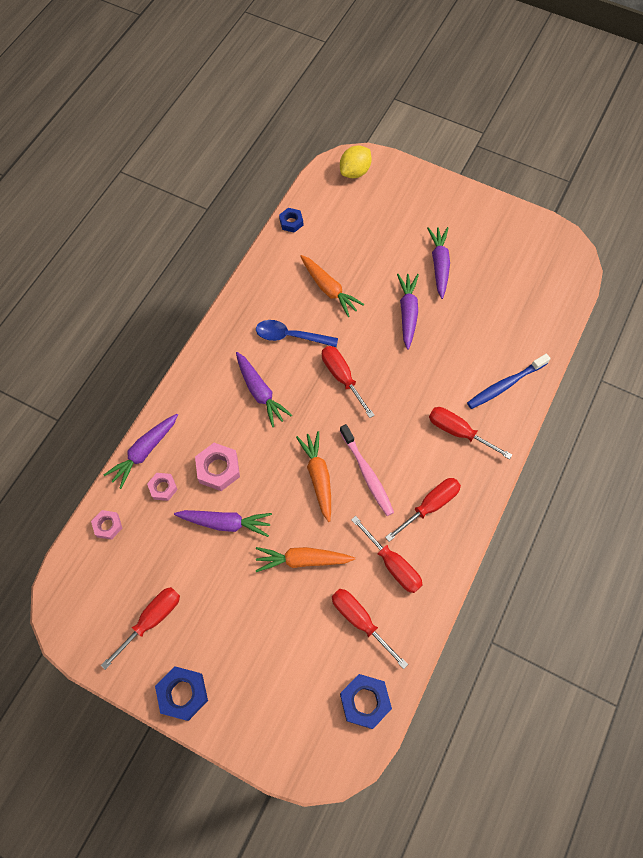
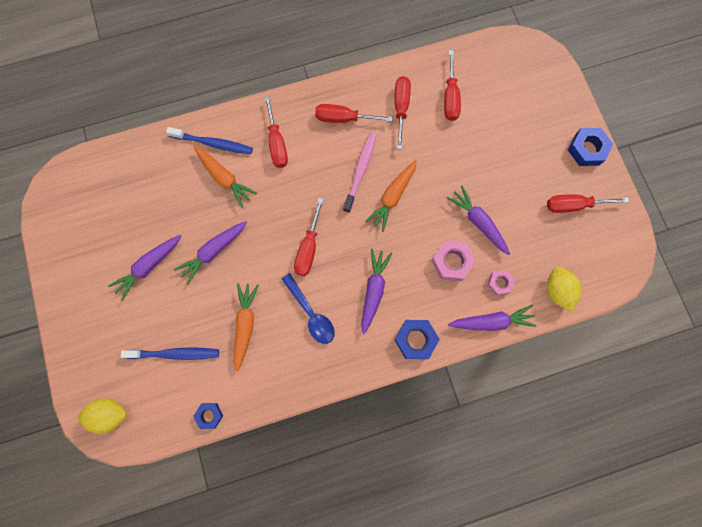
camera: 135 degrees left, 10 degrees up
pink nut [91,510,122,540] -> yellow lemon [546,267,582,312]
orange carrot [256,547,355,572] -> orange carrot moved to [194,146,257,208]
blue nut [340,674,392,729] -> blue nut moved to [395,320,440,359]
none -> blue toothbrush [121,347,219,360]

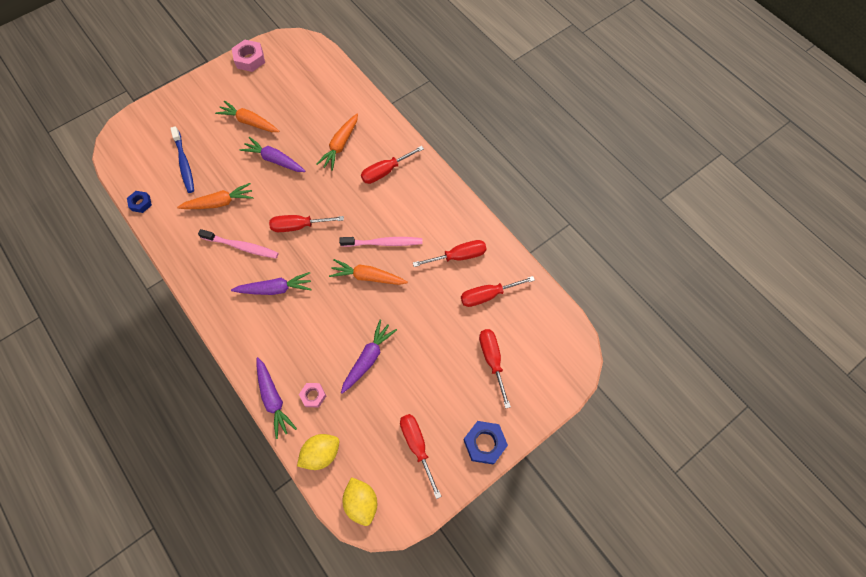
camera: 70 degrees right, 10 degrees down
yellow lemon [77,398,127,434] -> yellow lemon moved to [342,477,377,526]
purple carrot [108,235,181,301] -> orange carrot [215,101,280,132]
blue toothbrush [166,127,253,154] -> none
blue spoon [282,273,335,344] -> pink toothbrush [198,229,279,259]
red screwdriver [315,104,393,123] -> red screwdriver moved to [479,329,511,409]
blue nut [395,320,440,359] -> none
pink nut [431,241,476,281] -> pink nut moved to [232,40,265,72]

